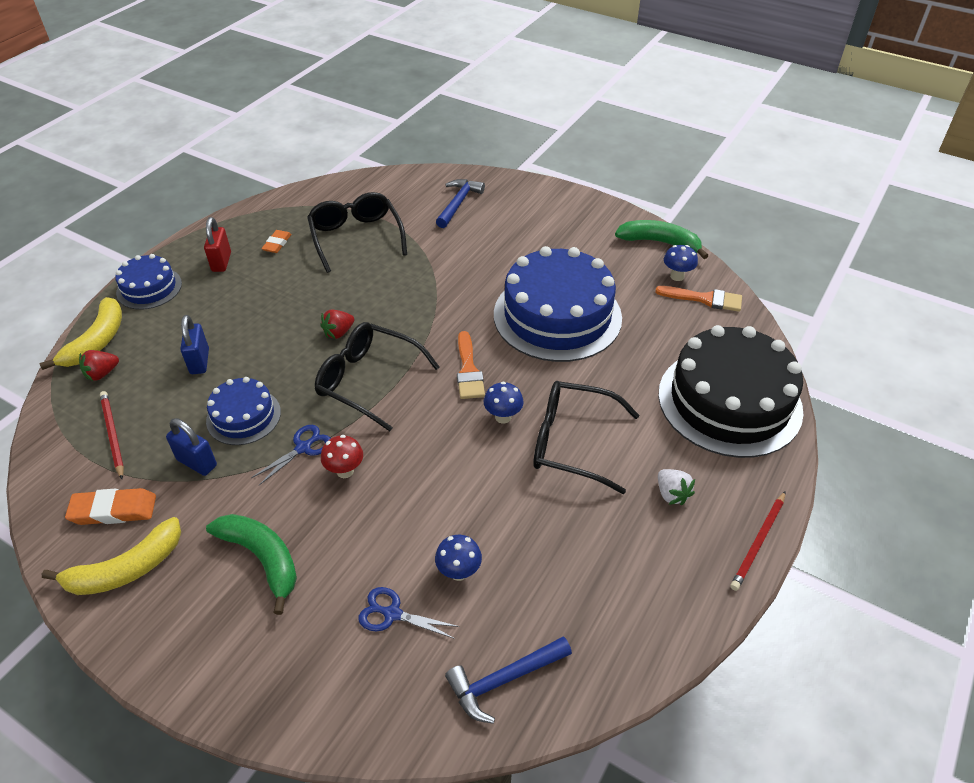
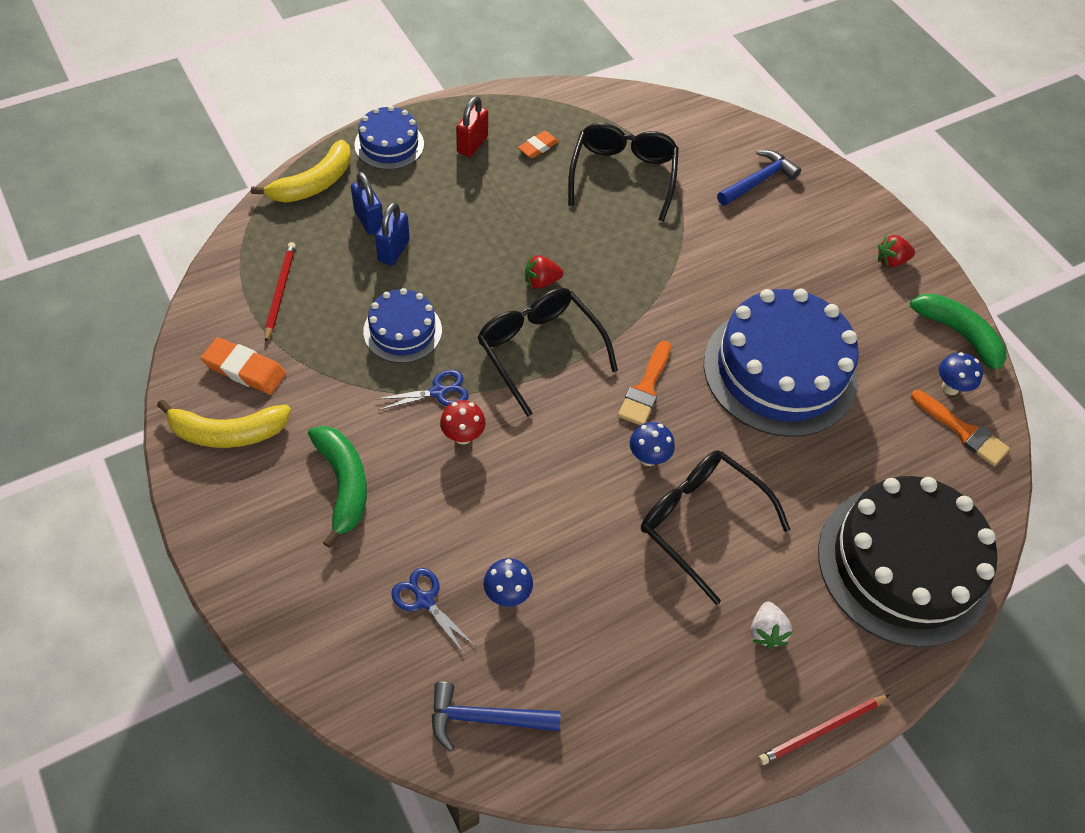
camera: 25 degrees right, 10 degrees up
red strawberry [79,350,119,381] -> red strawberry moved to [878,235,915,267]
blue padlock [166,418,217,476] -> blue padlock moved to [351,172,383,235]

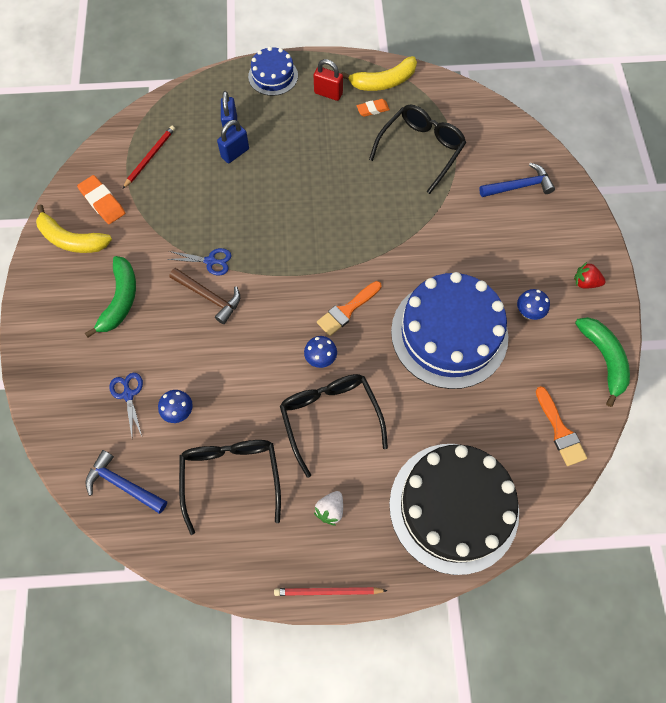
camera: 30 degrees right, 10 degrees up
yellow banana [251,140,351,203] -> yellow banana moved to [341,56,417,91]
blue cake [363,288,442,363] -> none
red mushroom [440,400,486,445] -> brown hammer [170,268,240,324]
red padlock [456,96,488,157] -> red padlock turned 60 degrees clockwise [314,59,343,101]
black glasses [477,288,618,417] -> black glasses moved to [179,440,281,535]
red strawberry [525,255,563,289] -> none
blue mushroom [939,352,983,395] -> blue mushroom moved to [517,289,550,320]

